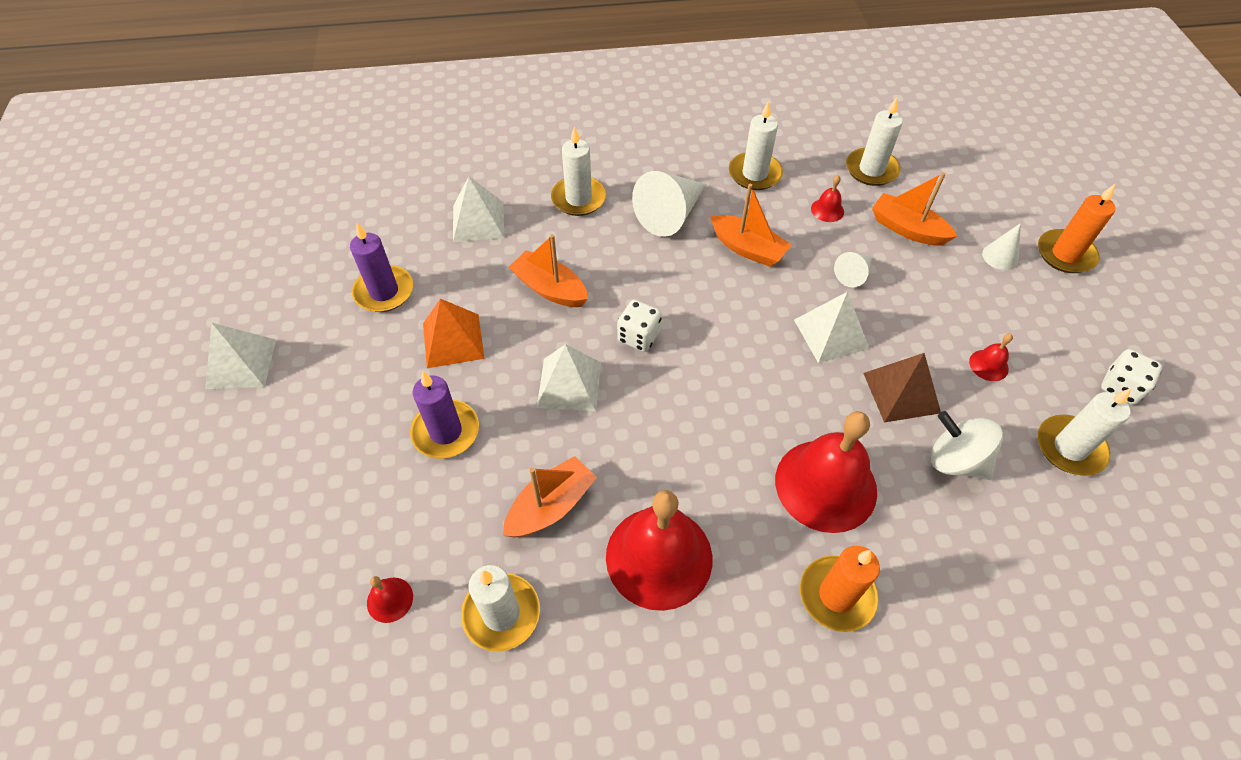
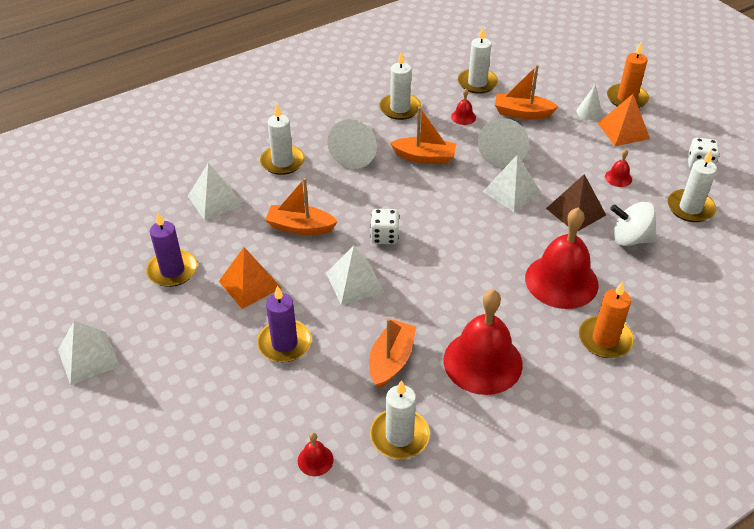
camera: 25 degrees left, 10 degrees down
white cone [834,252,872,288] -> white cone [478,118,529,168], size x1.87
none -> orange pyramid [598,94,650,146]

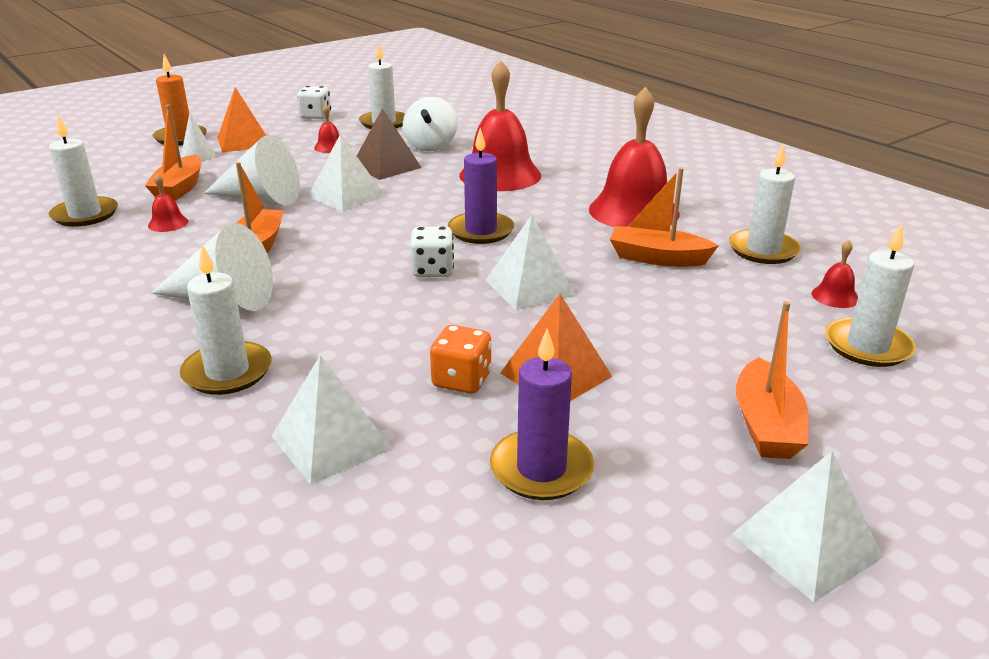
camera: 95 degrees left, 15 degrees down
purple candle [257,285,312,362] -> purple candle moved to [448,128,514,244]
orange boat [265,178,338,235] -> orange boat moved to [736,301,809,459]
white candle [379,51,421,120] -> white candle moved to [825,223,916,367]
orange candle [579,281,634,358] -> none
none -> orange dice [430,325,492,394]

